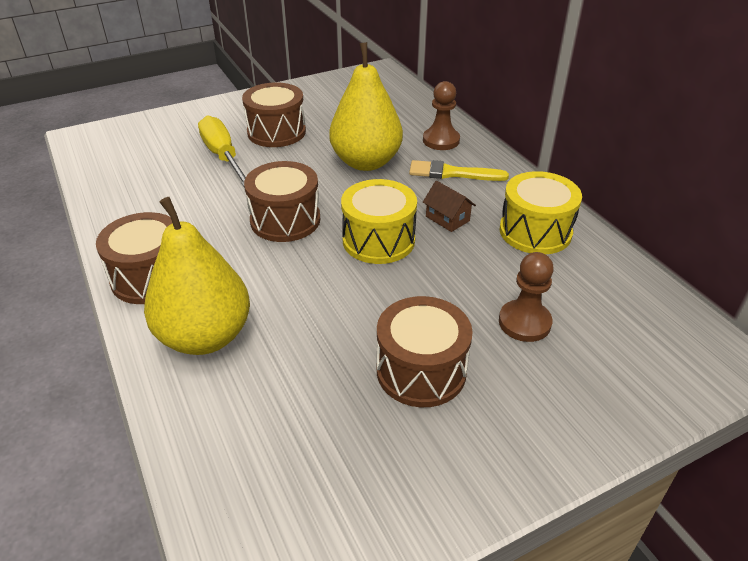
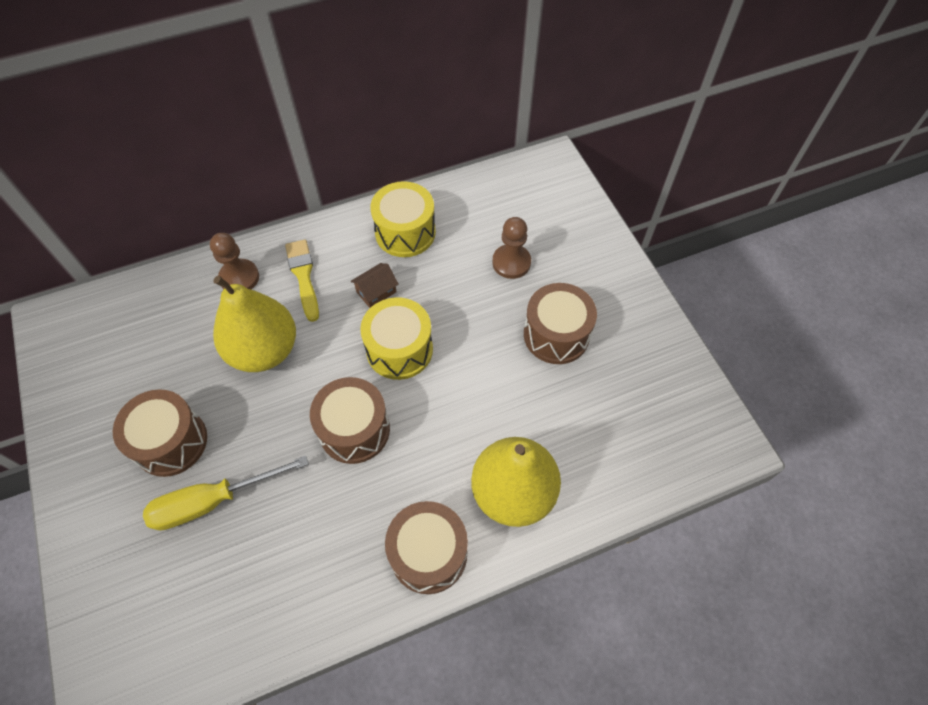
camera: 85 degrees left, 20 degrees up
yellow brush [409,160,509,181] -> yellow brush turned 150 degrees clockwise [285,239,319,322]

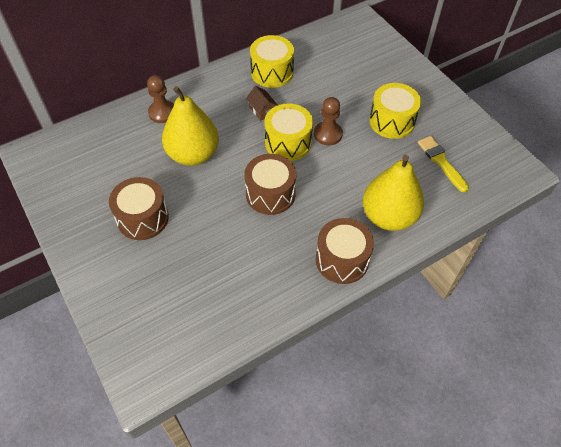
camera: 10 degrees left, 5 degrees down
yellow screwdriver [143,456,309,531] -> none
yellow brush [285,239,319,322] -> yellow brush moved to [418,136,469,193]
brown house [350,263,399,308] -> brown house turned 75 degrees counterclockwise [246,86,278,121]
brown pawn [492,217,531,279] -> brown pawn moved to [314,97,343,145]
brown drum [524,283,597,364] -> yellow drum [369,83,421,139]

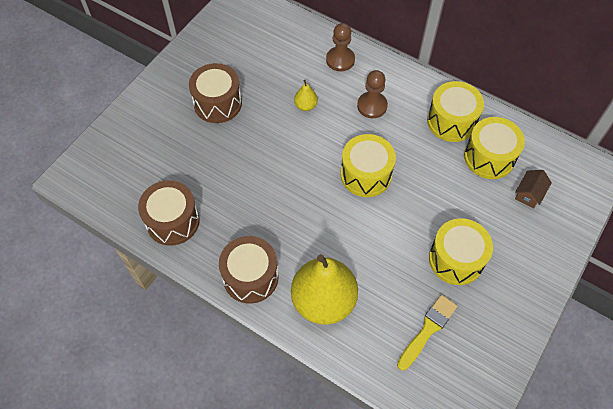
camera: 65 degrees right, 5 degrees up
yellow pear [162,86,219,166] -> yellow pear [294,80,318,111], size x0.42
brown drum [244,154,296,215] -> brown drum moved to [138,180,200,246]
brown house [246,86,278,121] -> brown house moved to [515,170,552,209]
brown pawn [314,97,343,145] -> brown pawn moved to [357,70,388,118]
none -> yellow drum [464,117,525,179]

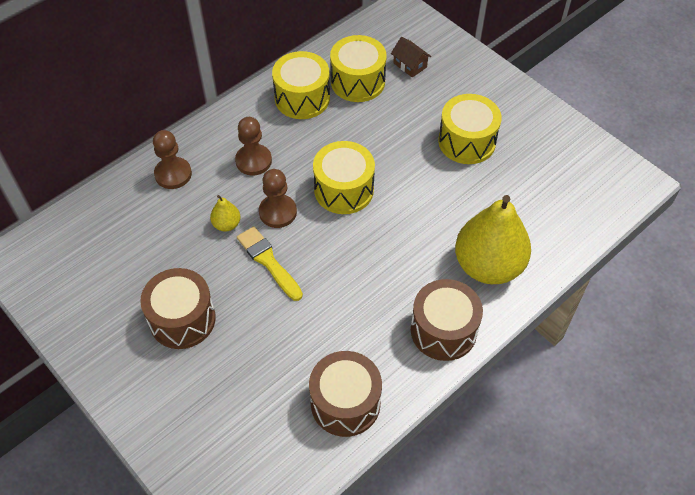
camera: 75 degrees left, 5 degrees down
yellow brush [397,295,457,371] -> yellow brush moved to [237,226,303,301]
none -> brown pawn [259,169,297,228]

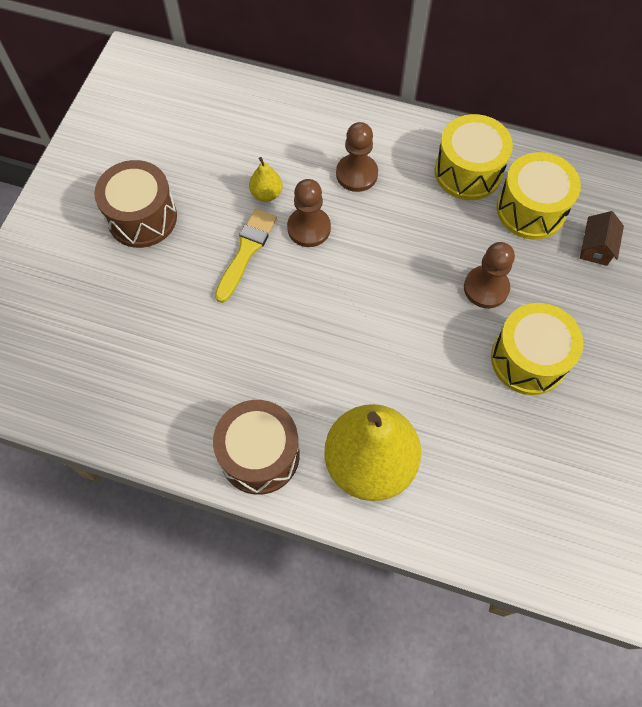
camera: 60 degrees right, 10 degrees up
brown pawn [153,130,192,189] -> brown pawn moved to [464,242,515,308]
brown drum [309,351,382,437] -> none
yellow drum [313,141,375,214] -> none

